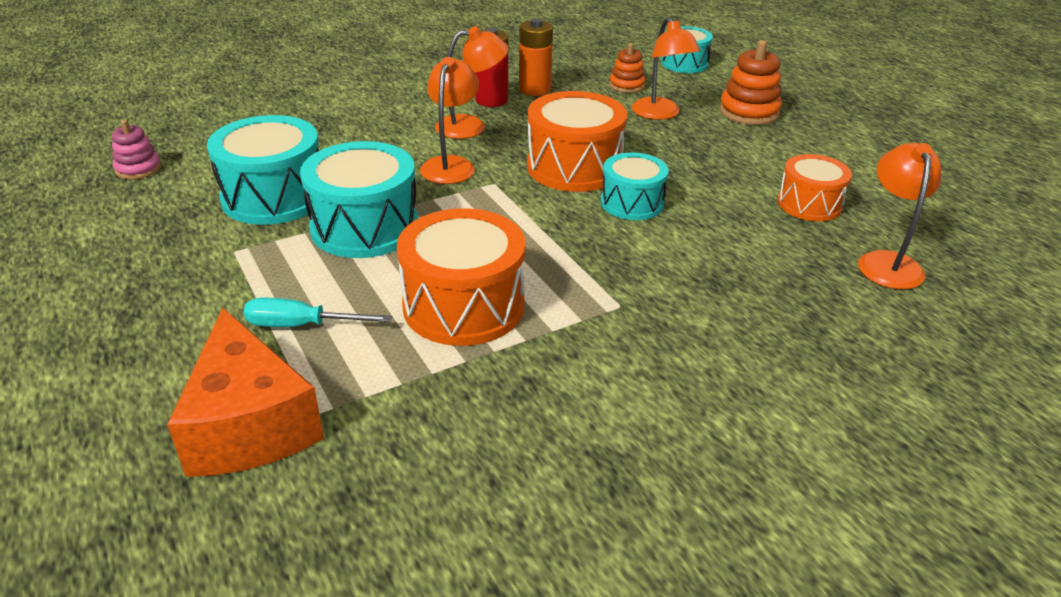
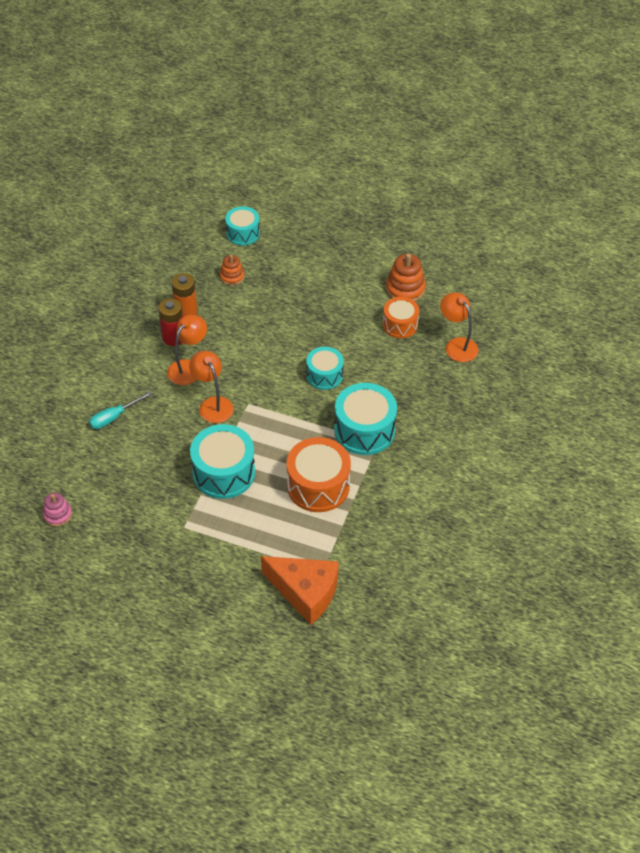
camera: 40 degrees left, 15 degrees up
turquoise drum [207,115,319,225] -> turquoise drum moved to [334,383,397,455]
turquoise screwdriver [244,298,392,327] -> turquoise screwdriver moved to [89,391,152,429]
orange drum [527,91,627,192] -> none
orange lamp [632,17,700,120] -> none
orange stacking toy [719,40,782,125] -> orange stacking toy moved to [386,253,426,301]

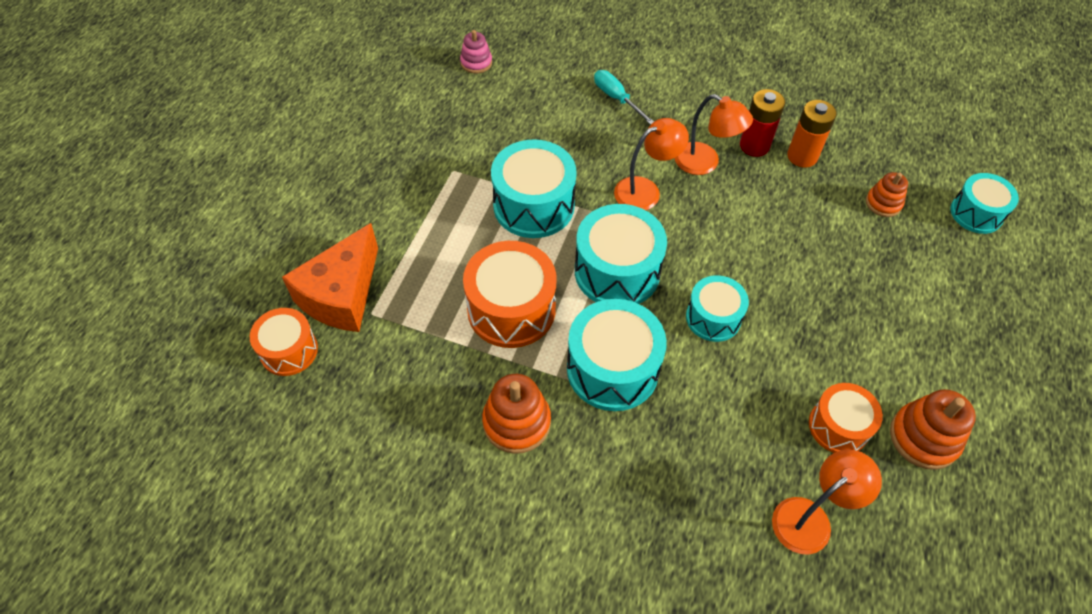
camera: 90 degrees right, 5 degrees up
none -> orange drum [250,308,318,376]
none -> orange stacking toy [482,374,551,454]
none -> turquoise drum [575,204,667,304]

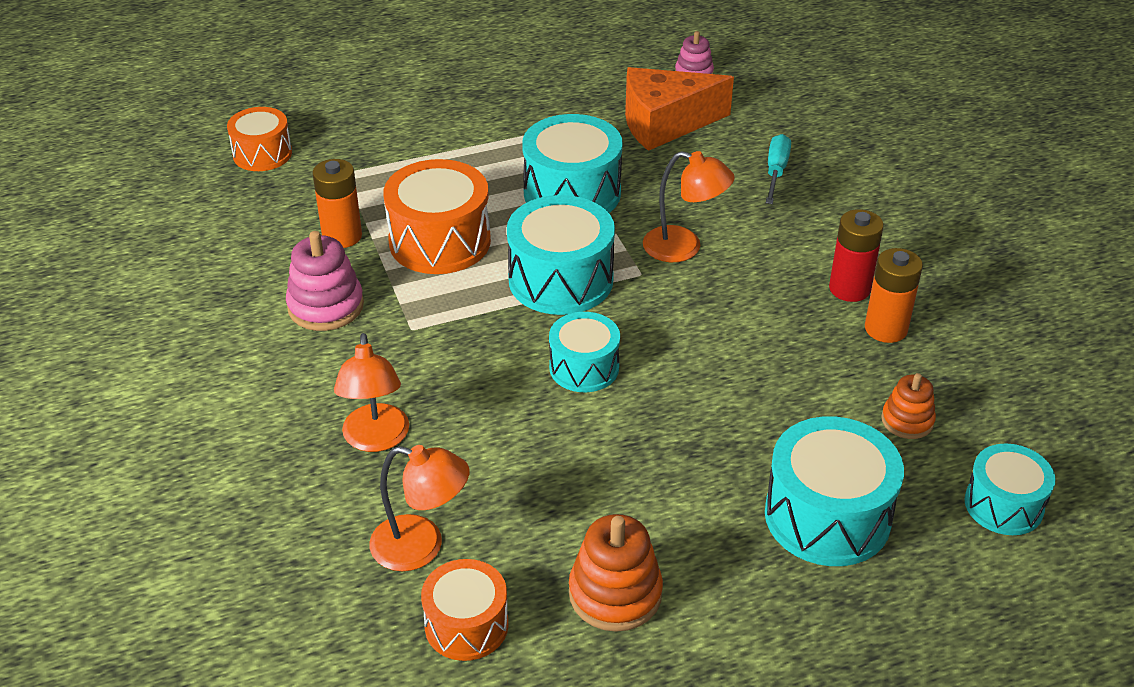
camera: 50 degrees right, 15 degrees down
orange cheese [282,223,378,332] -> orange cheese moved to [625,67,734,151]
orange stacking toy [482,374,551,454] -> pink stacking toy [286,231,364,331]
turquoise drum [567,299,667,411] -> turquoise drum moved to [765,416,904,566]
orange lamp [675,94,753,175] -> orange lamp moved to [334,333,409,452]
orange drum [809,383,883,453] -> orange drum moved to [421,559,509,661]
none -> orange battery [312,159,362,248]

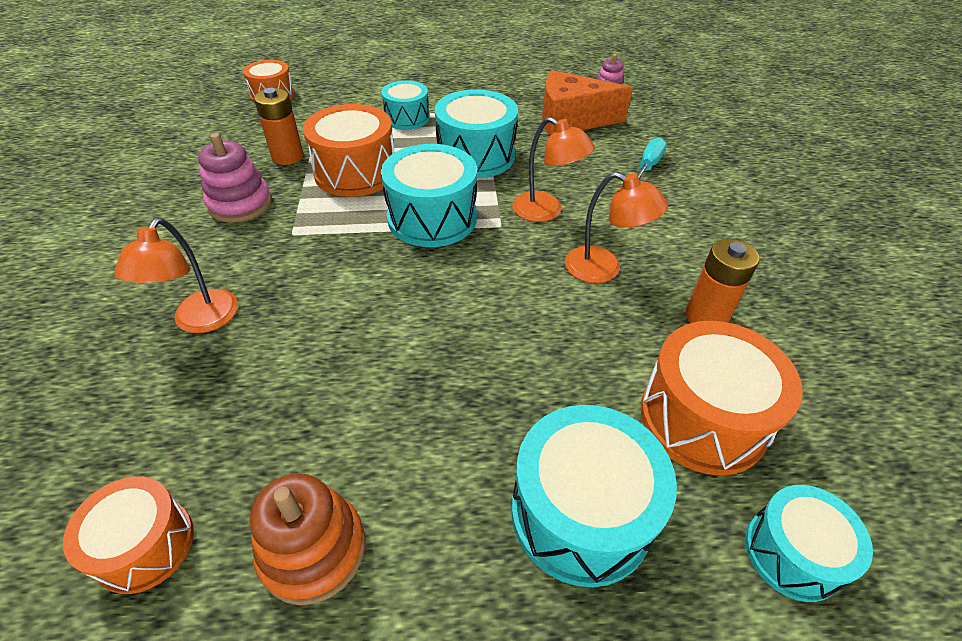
camera: 15 degrees right, 5 degrees up
orange lamp [369,445,469,571] -> orange lamp moved to [565,172,668,283]
turquoise drum [549,312,620,392] -> turquoise drum moved to [381,80,430,130]
red battery [829,209,884,302] -> none
orange stacking toy [881,373,936,439] -> orange drum [640,321,803,476]

